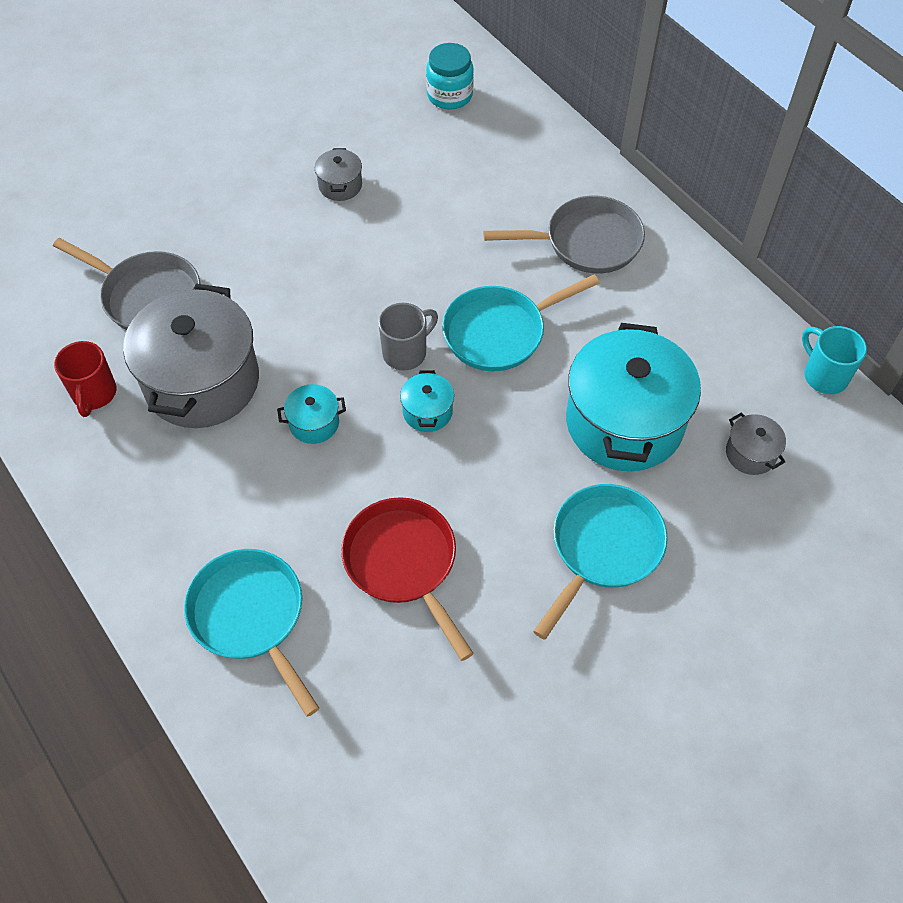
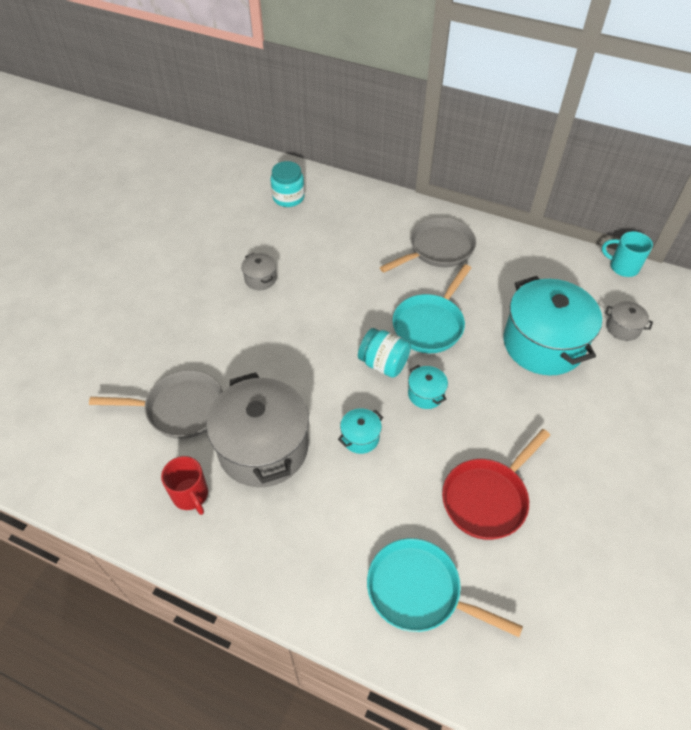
camera: 30 degrees left, 5 degrees down
red pan [341,497,474,661] -> red pan turned 75 degrees counterclockwise [442,429,550,540]
grey mug [378,303,438,370] -> turquoise jar [358,328,411,378]
turquoise pan [533,484,668,640] -> none

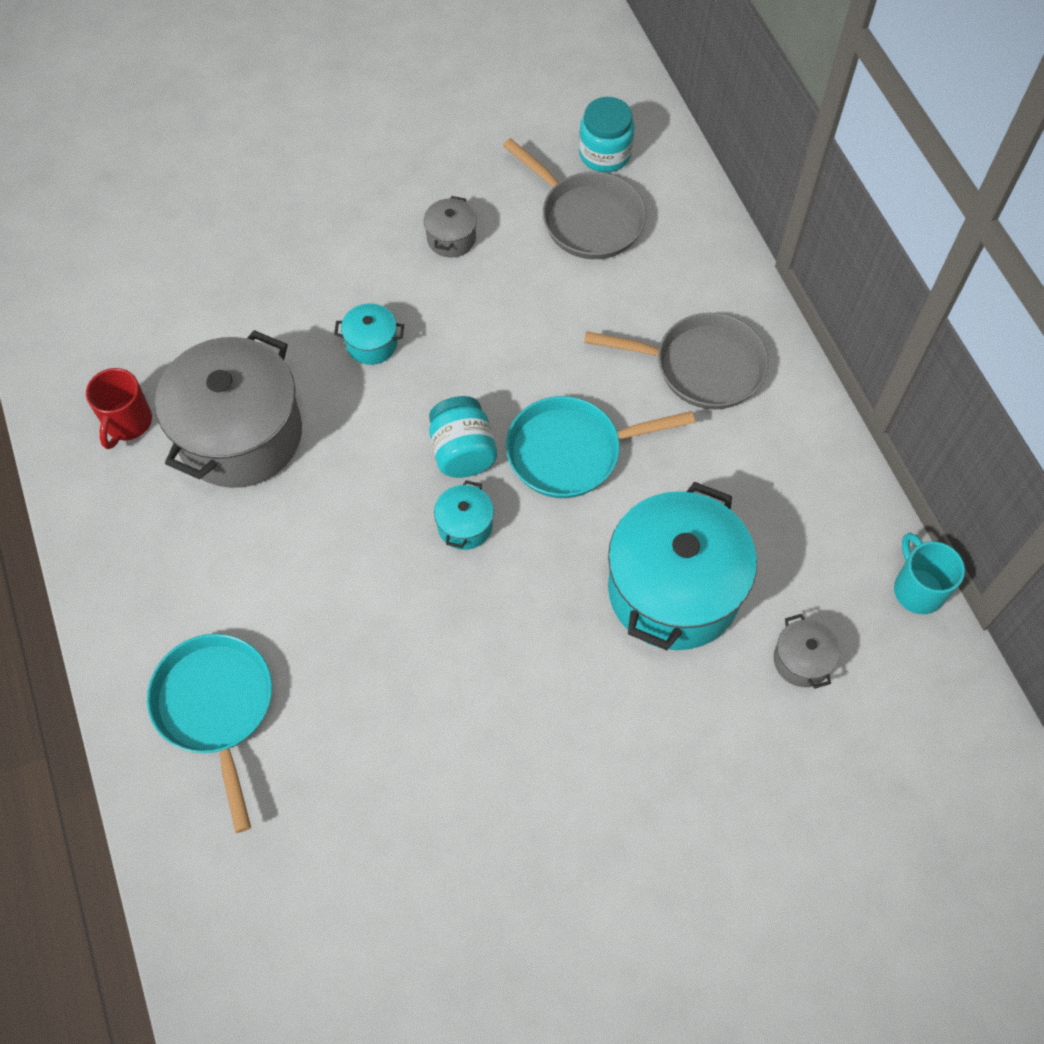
camera: 45 degrees right, 10 degrees up
grey pan [89,370,223,439] -> grey pan moved to [503,138,646,259]
turquoise pot [338,408,383,454] -> turquoise pot moved to [334,303,404,365]
red pan [442,429,550,540] -> none

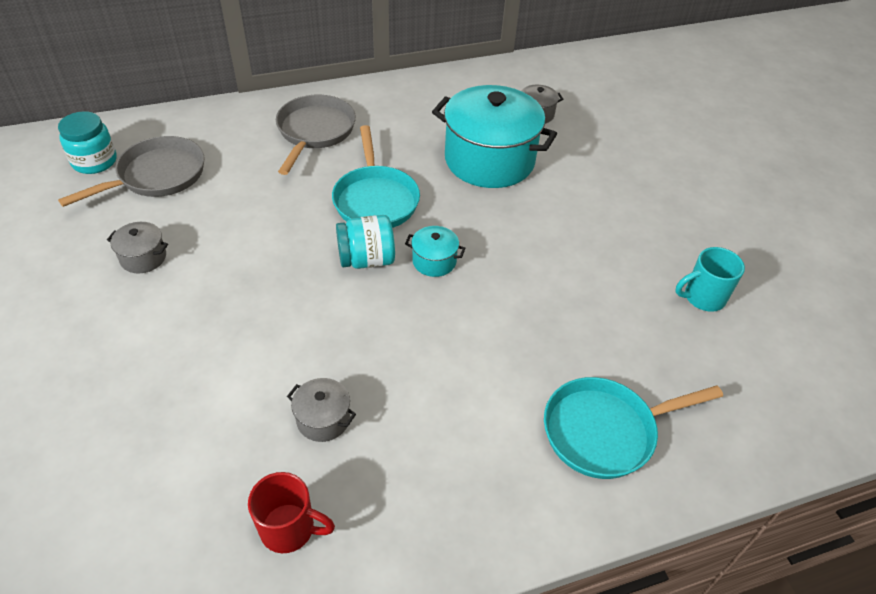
camera: 90 degrees left, 15 degrees down
grey pot [155,330,302,488] -> grey pot [287,378,356,442], size x0.43
turquoise pot [334,303,404,365] -> none
turquoise mug [894,533,965,614] -> turquoise mug moved to [675,247,745,312]

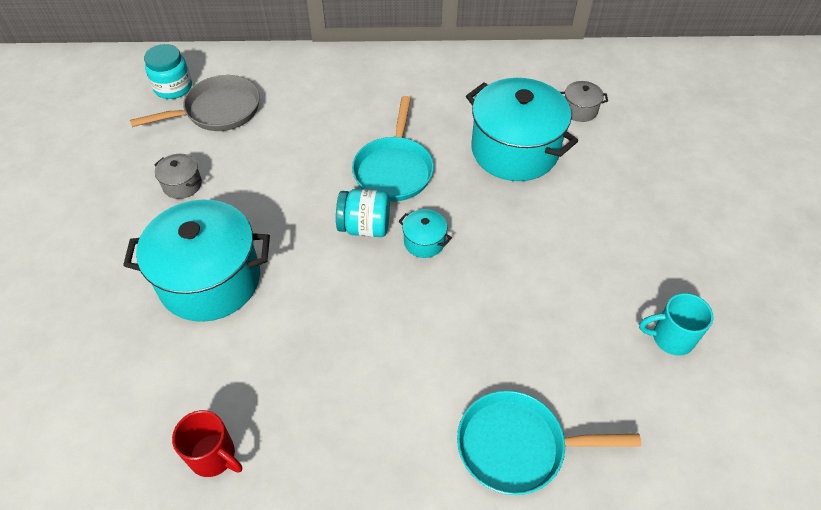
camera: 20 degrees right, 5 degrees up
grey pan [276,95,356,175] -> none
grey pot [287,378,356,442] -> none
none -> turquoise pot [123,199,270,322]

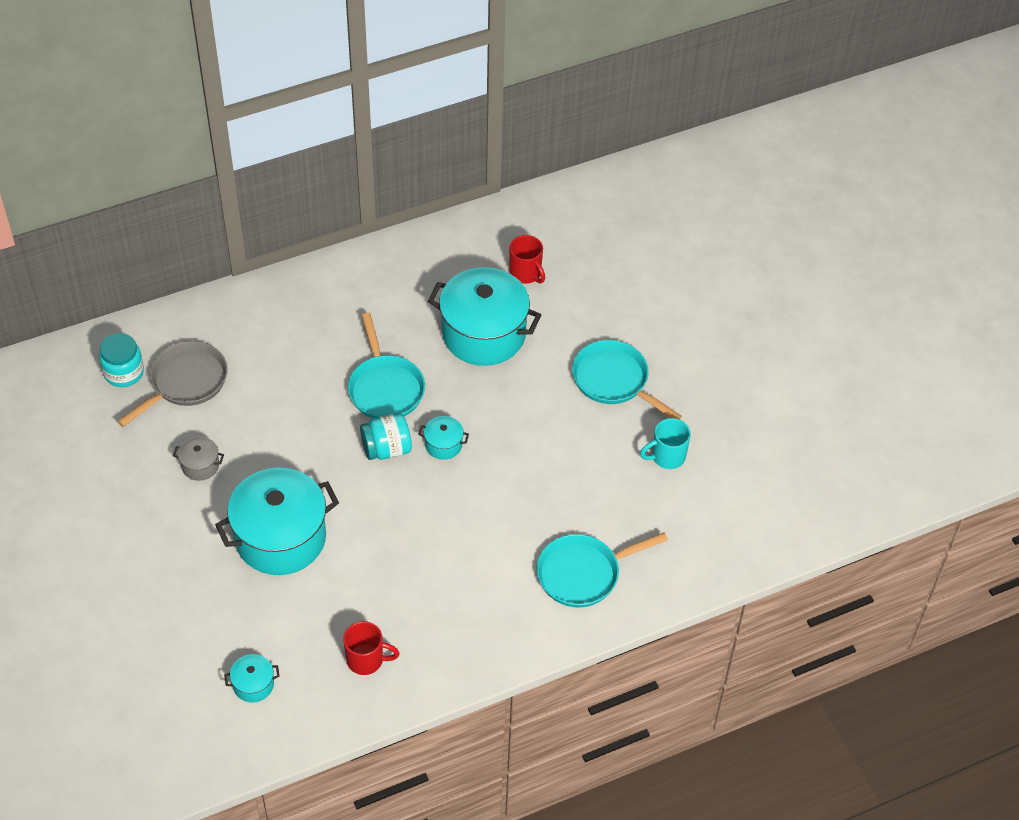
camera: 25 degrees left, 0 degrees up
grey pot [560,81,608,122] -> red mug [509,235,545,284]
none -> turquoise pot [224,654,280,703]
none -> turquoise pan [572,340,682,420]

